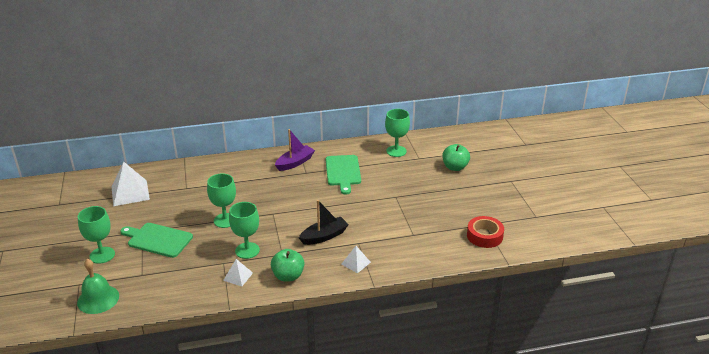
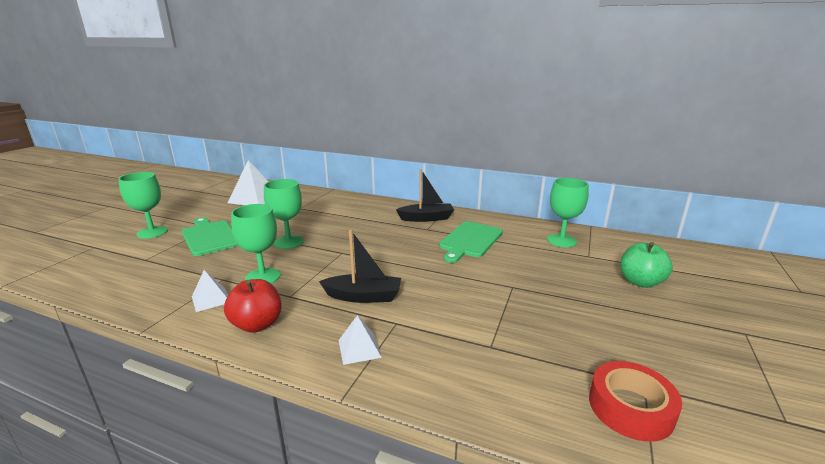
camera: 35 degrees right, 10 degrees down
green bell [77,259,119,314] -> none
green apple [271,249,305,282] -> red apple [224,279,282,333]
purple boat [275,129,315,171] -> black boat [396,169,454,222]

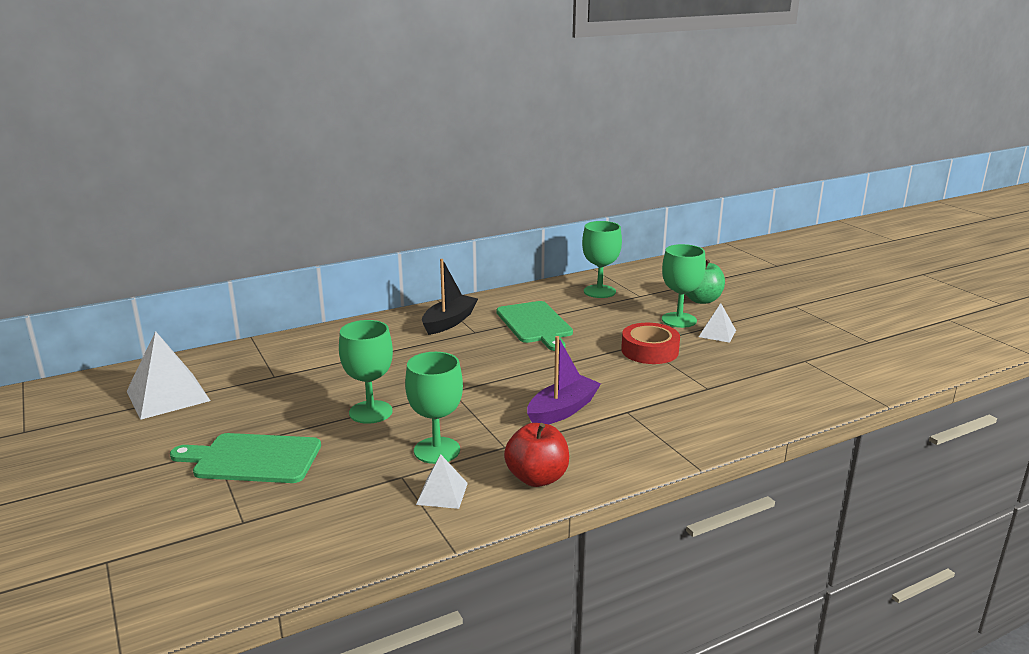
camera: 50 degrees left, 0 degrees up
green goblet [119,172,168,239] -> green goblet moved to [662,244,706,328]
black boat [319,230,401,303] -> purple boat [527,336,601,425]
white pyramid [339,315,382,365] -> white pyramid moved to [699,303,736,343]
red tape [589,361,682,442] -> red tape moved to [621,323,680,364]

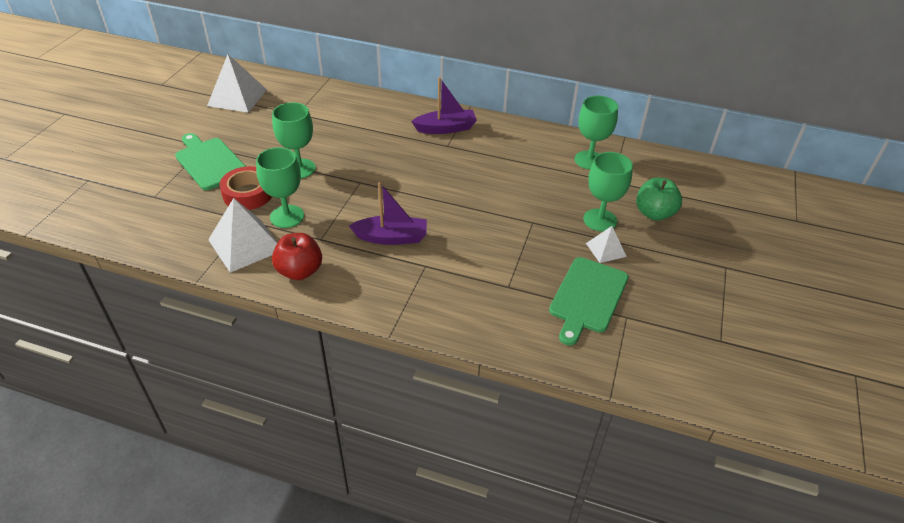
camera: 45 degrees right, 20 degrees up
white pyramid [416,454,468,509] -> white pyramid [208,198,278,273], size x1.85
black boat [422,259,478,335] -> purple boat [411,77,477,134]
green cutting board [496,301,573,351] -> green cutting board moved to [549,257,629,346]
red tape [621,323,680,364] -> red tape moved to [220,166,272,210]

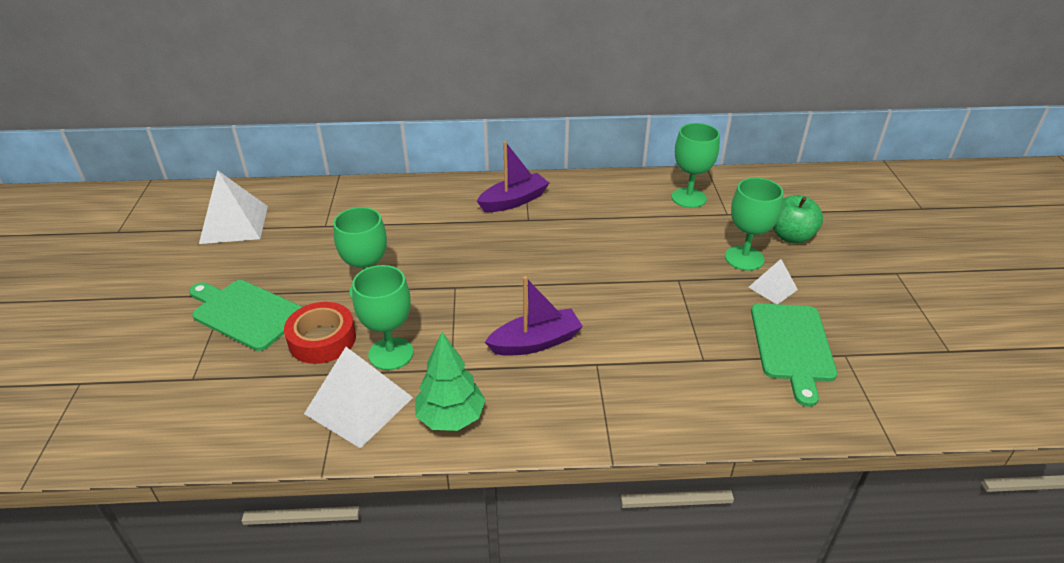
camera: 20 degrees left, 5 degrees down
red apple [272,233,322,280] -> green tree [415,332,486,431]

